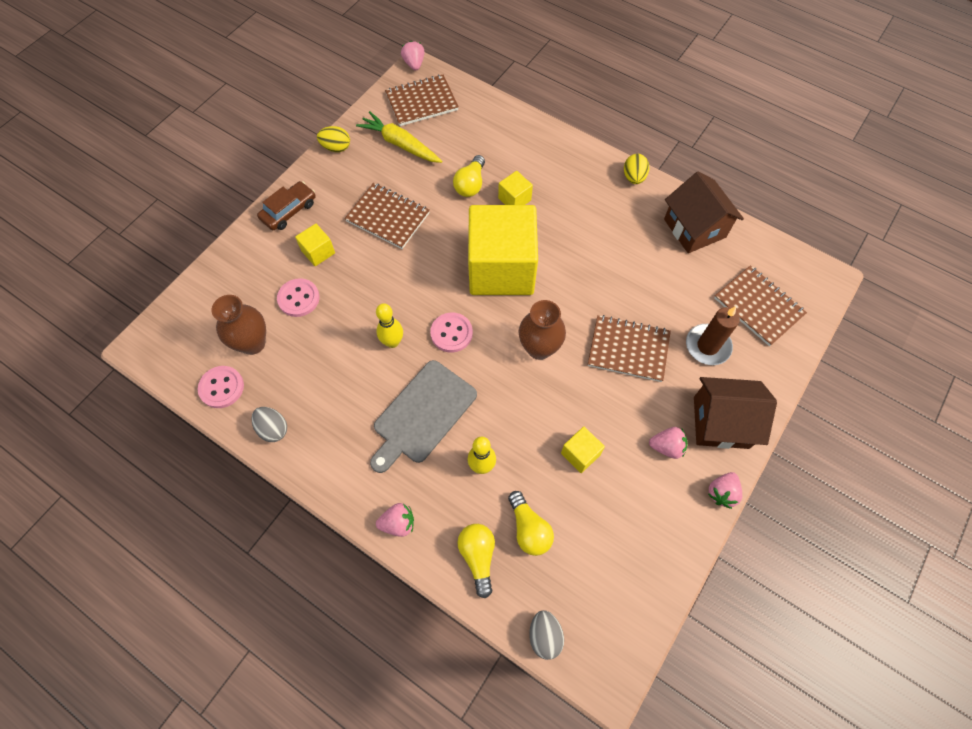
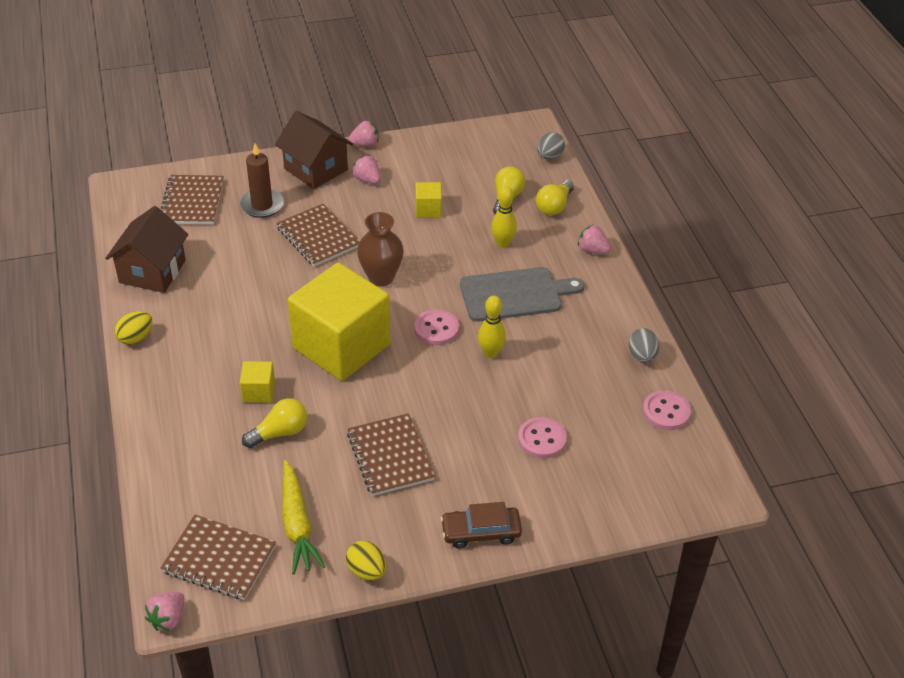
camera: 140 degrees left, 20 degrees down
brown vase [211,295,266,355] -> none
yellow cube [295,224,335,266] -> none

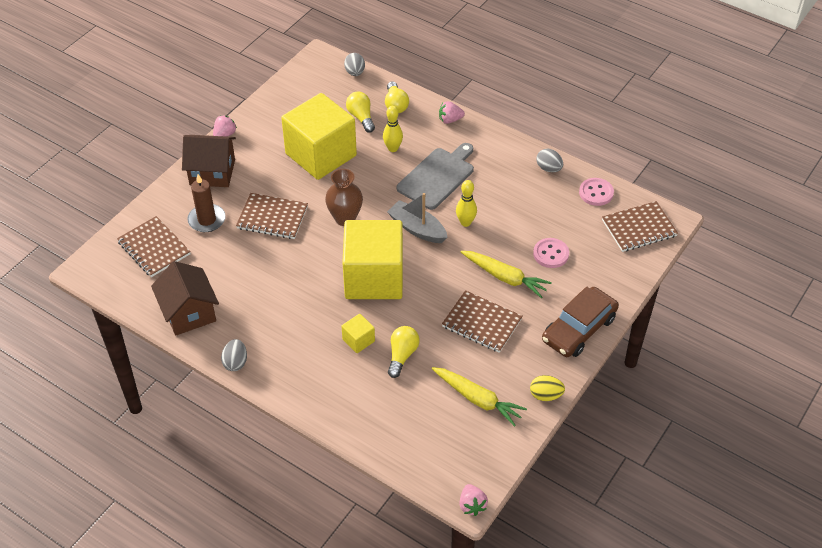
camera: 40 degrees left, 5 degrees up
yellow egg [114,311,152,345] -> grey egg [221,339,247,371]
brown notebook [160,515,276,600] -> brown notebook moved to [602,201,678,252]
pink strawberry [352,156,381,184] -> none
pink button [414,309,459,345] -> grey boat [387,193,448,243]
yellow cube [415,182,442,218] -> yellow cube [281,93,357,180], size x2.48
brown car [441,502,522,548] -> brown car [542,286,619,357], size x1.52
none -> yellow carrot [461,251,552,298]

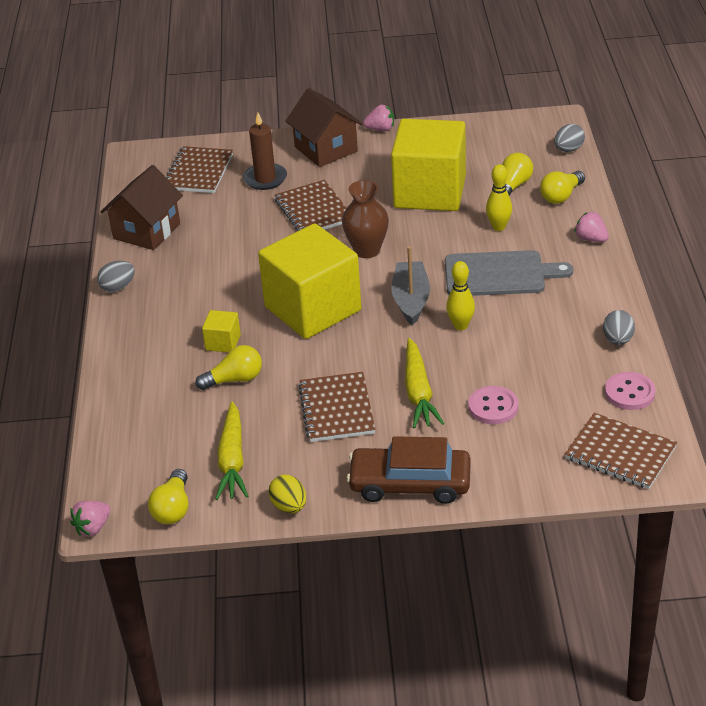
camera: 55 degrees right, 10 degrees down
none -> yellow light bulb [148,469,188,524]

